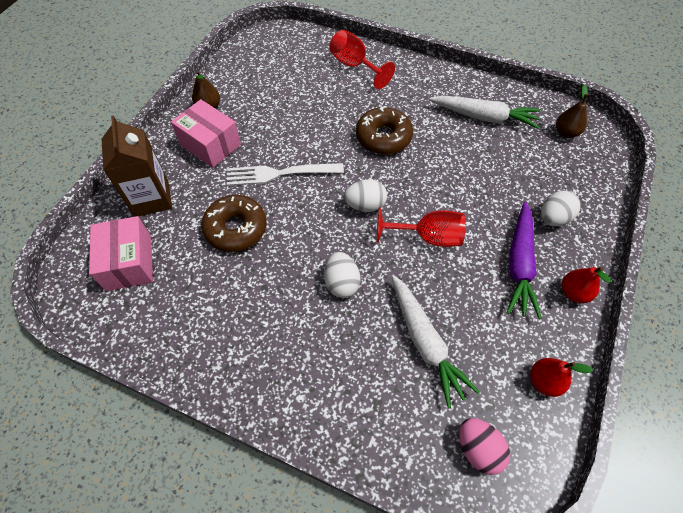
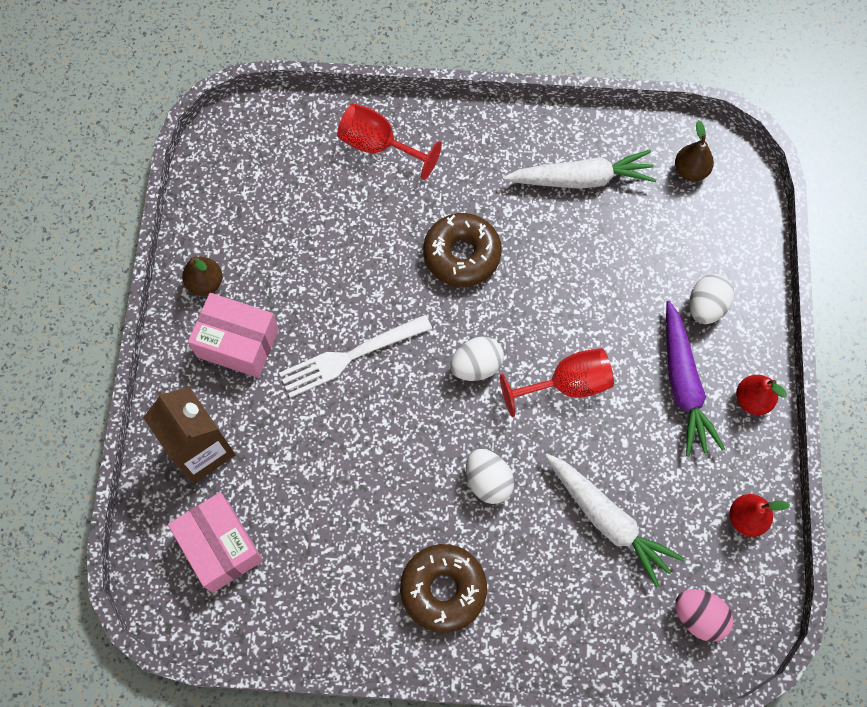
camera: 20 degrees left, 10 degrees up
brown donut [201,195,267,252] -> brown donut moved to [400,544,487,633]

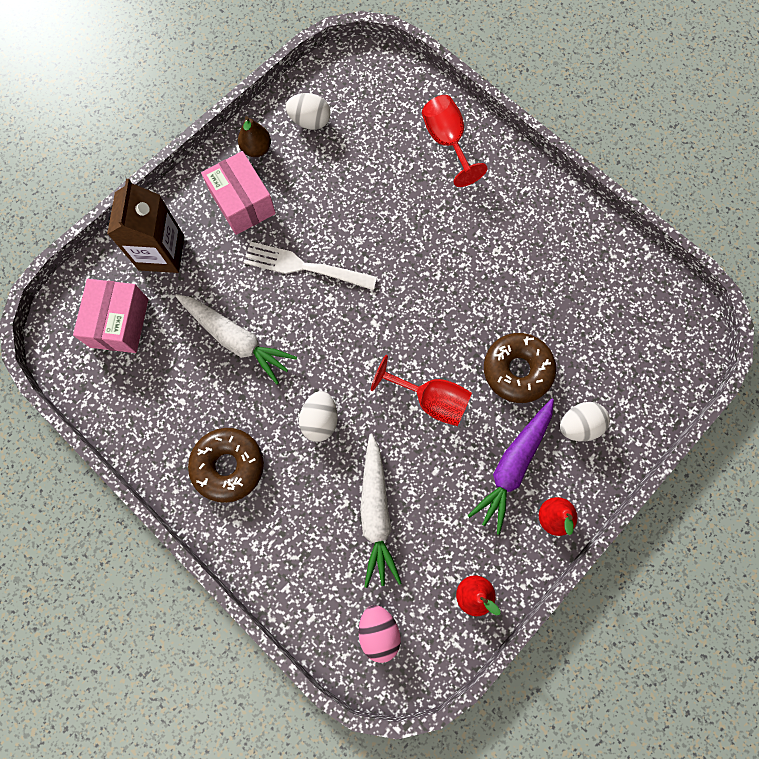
camera: 40 degrees right, 5 degrees up
brown donut [423,213,502,287] -> brown donut moved to [484,333,556,403]
white egg [450,336,504,381] -> white egg moved to [286,93,330,130]
white carrot [503,150,656,189] -> white carrot moved to [175,294,297,385]
brown pear [675,120,714,181] -> none

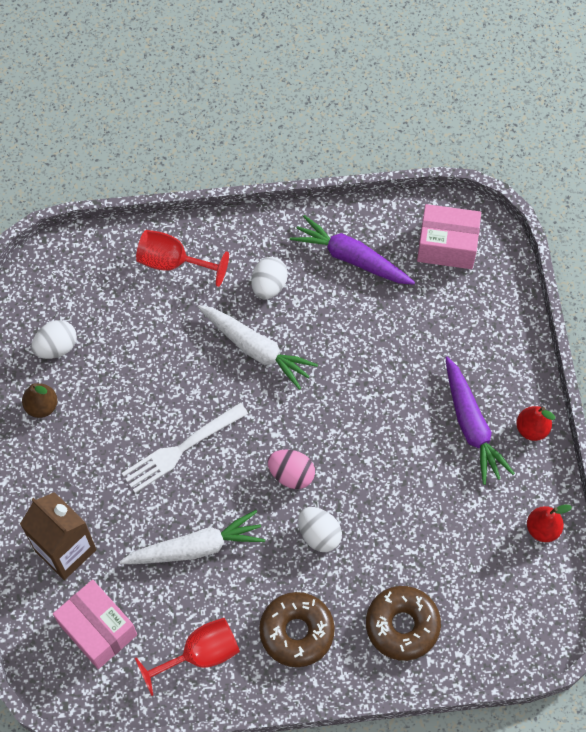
camera: 50 degrees left, 10 degrees down
pink box [201,151,276,235] -> pink box moved to [417,204,481,269]
pink egg [359,605,401,663] -> pink egg moved to [267,449,315,489]
white carrot [360,434,402,588] -> white carrot moved to [198,305,318,390]
red goblet [371,355,472,426] -> red goblet moved to [135,618,240,696]
brown donut [484,333,556,403] -> brown donut moved to [366,586,441,661]
white egg [560,402,610,442] -> white egg moved to [251,257,288,300]
none -> purple carrot [290,215,415,285]

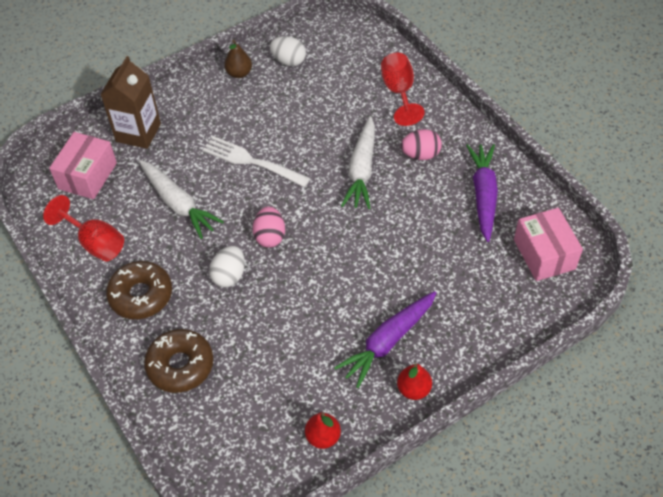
camera: 65 degrees right, 10 degrees down
white egg [251,257,288,300] -> pink egg [401,129,442,160]

